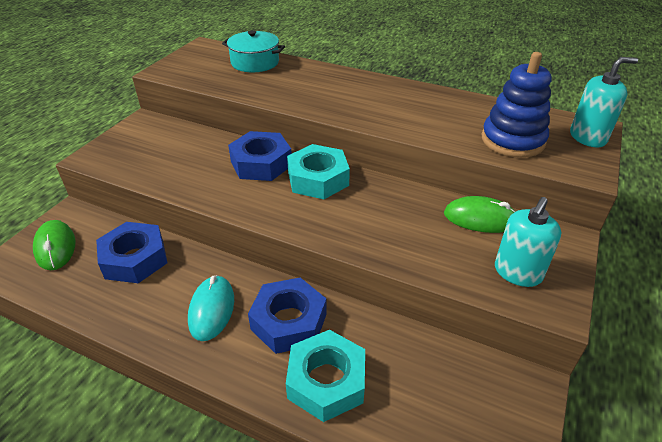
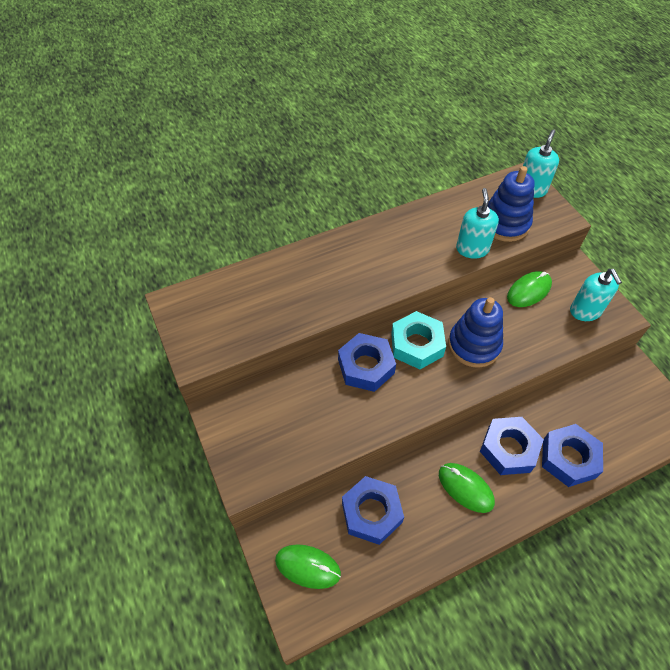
camera: 50 degrees left, 15 degrees up
turquoise mouse [188,275,234,341] -> green mouse [439,463,495,513]
turquoise pot [222,30,285,72] -> none
turquoise nut [286,330,365,422] -> blue nut [542,424,603,487]
none -> blue stacking toy [448,297,503,368]
none -> turquoise soap dispenser [456,188,499,259]

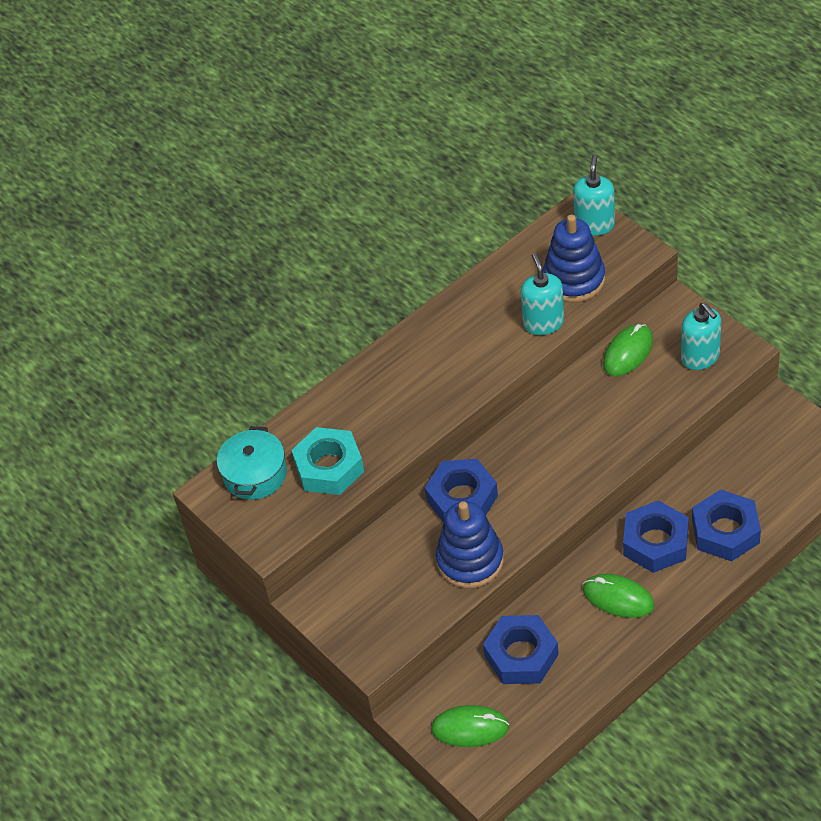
camera: 10 degrees left, 5 degrees down
turquoise nut [391,311,446,369] -> turquoise nut moved to [292,427,364,495]
blue stacking toy [448,297,503,368] -> blue stacking toy moved to [436,501,504,588]
none -> turquoise pot [217,426,287,500]

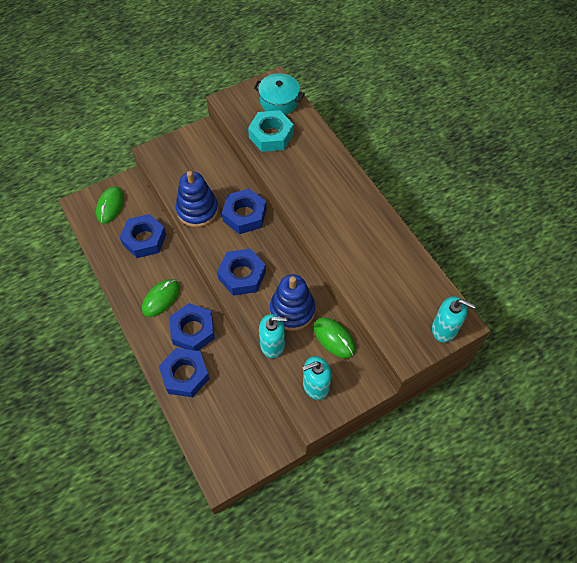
camera: 95 degrees right, 10 degrees up
turquoise soap dispenser [521,253,564,335] -> turquoise soap dispenser moved to [259,314,287,358]
blue stacking toy [543,215,605,303] -> blue stacking toy moved to [270,274,315,330]
none -> blue nut [217,248,266,296]

